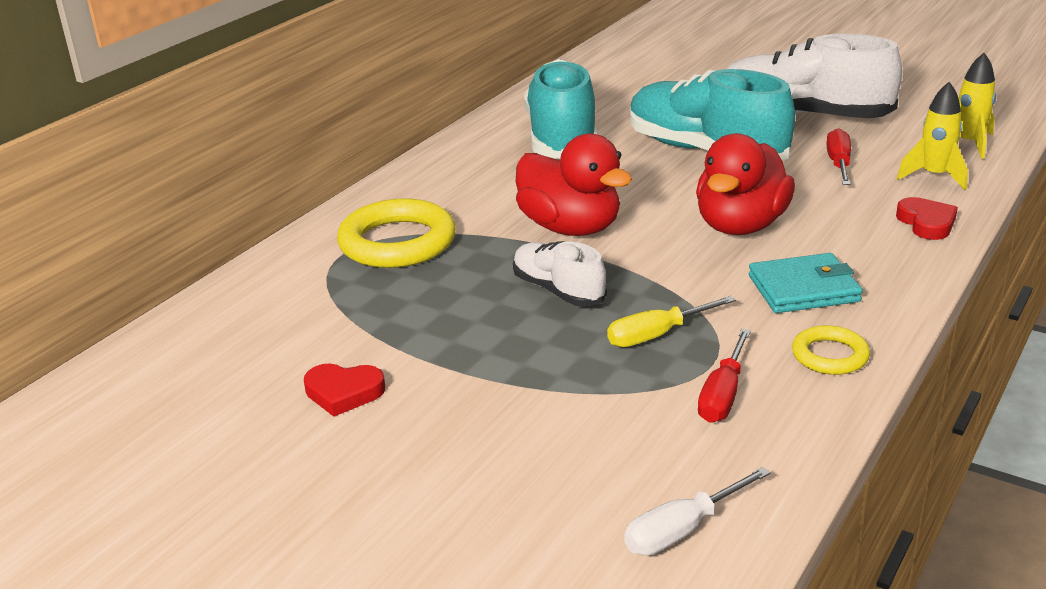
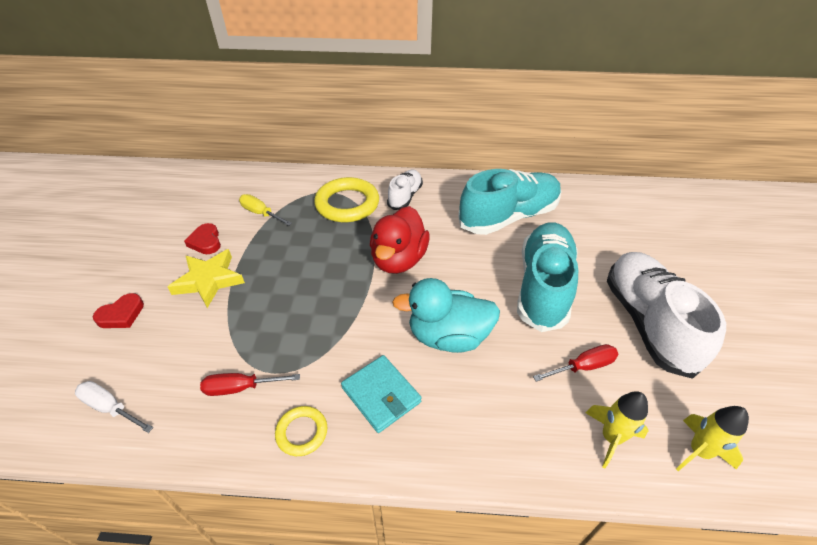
camera: 60 degrees right, 15 degrees up
white shoe [513,241,607,307] -> white shoe moved to [387,170,423,210]
yellow screwdriver [607,296,736,347] -> yellow screwdriver moved to [239,194,292,226]
red duck [696,133,795,235] -> turquoise duck [392,278,500,353]
red heart [896,197,958,240] -> red heart moved to [93,293,144,328]
none -> yellow star [168,249,245,308]

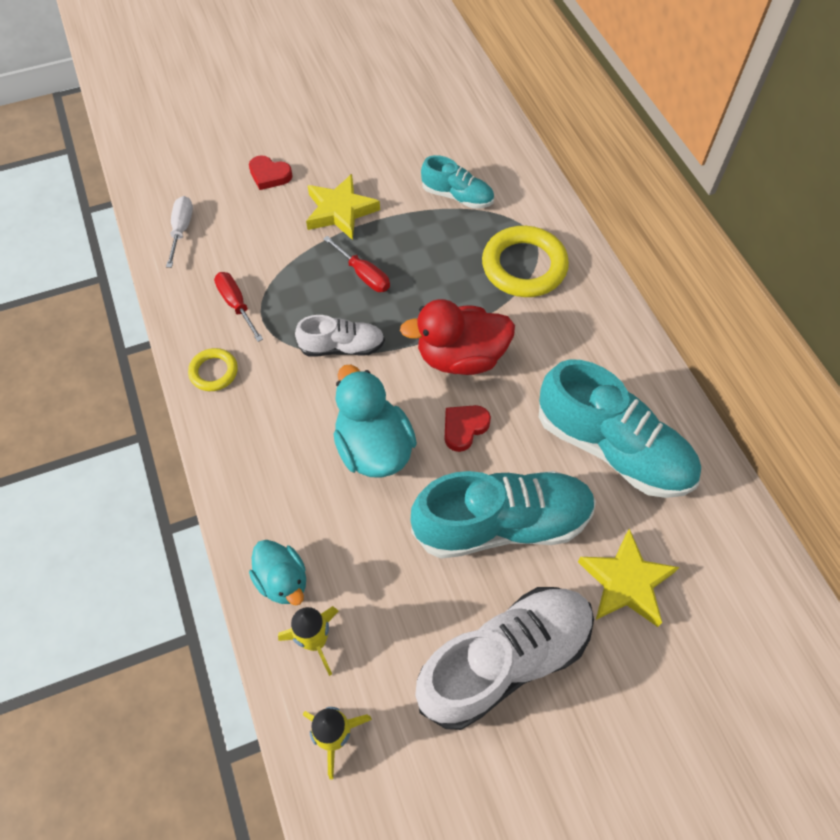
camera: 65 degrees right, 15 degrees up
red heart [184,223,221,254] -> red heart moved to [444,405,491,452]
yellow screwdriver [239,194,292,226] -> turquoise shoe [421,155,494,209]
turquoise wallet [341,355,422,433] -> none
white shoe [387,170,423,210] -> white shoe moved to [295,315,385,357]
red screwdriver [533,344,618,382] -> red screwdriver moved to [323,236,390,292]
none -> turquoise duck [249,540,306,605]
none -> yellow star [578,529,679,627]

